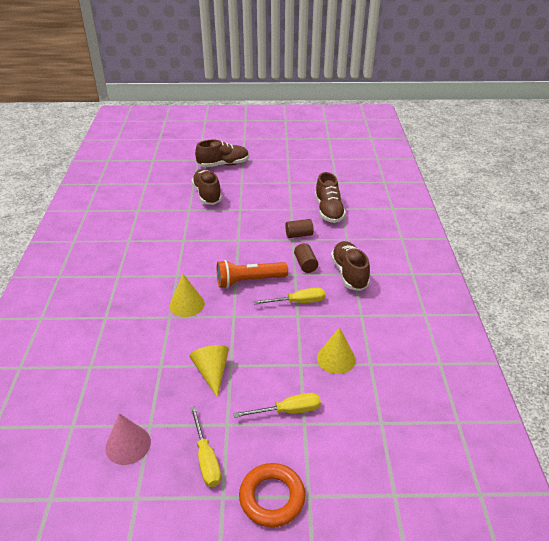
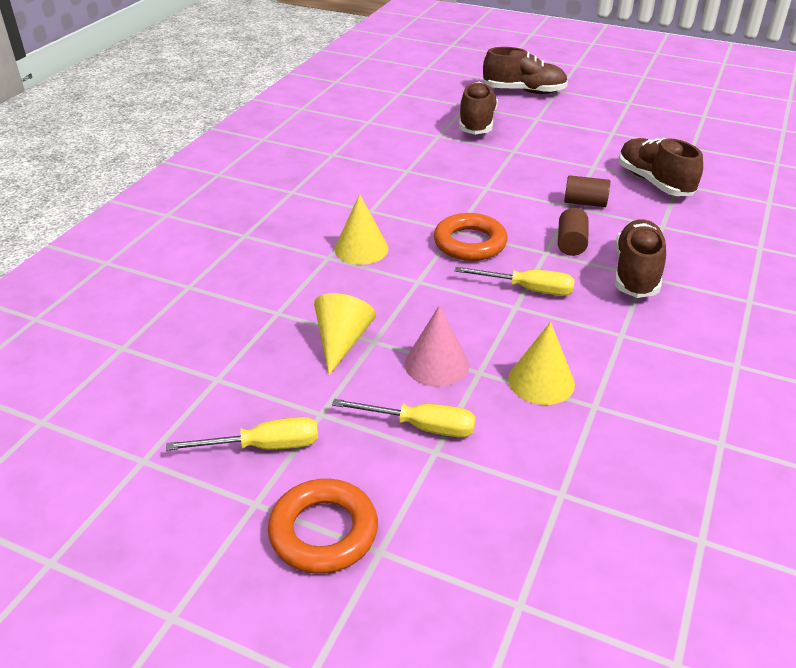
camera: 25 degrees right, 0 degrees up
pink cone [105,413,151,465] -> pink cone moved to [405,305,469,387]
yellow screwdriver [190,406,221,487] -> yellow screwdriver turned 105 degrees counterclockwise [166,417,318,451]
orange flashlight [217,260,288,288] -> orange ring [434,213,508,261]
brown shoe [315,172,346,223] -> brown shoe turned 135 degrees clockwise [618,138,703,196]

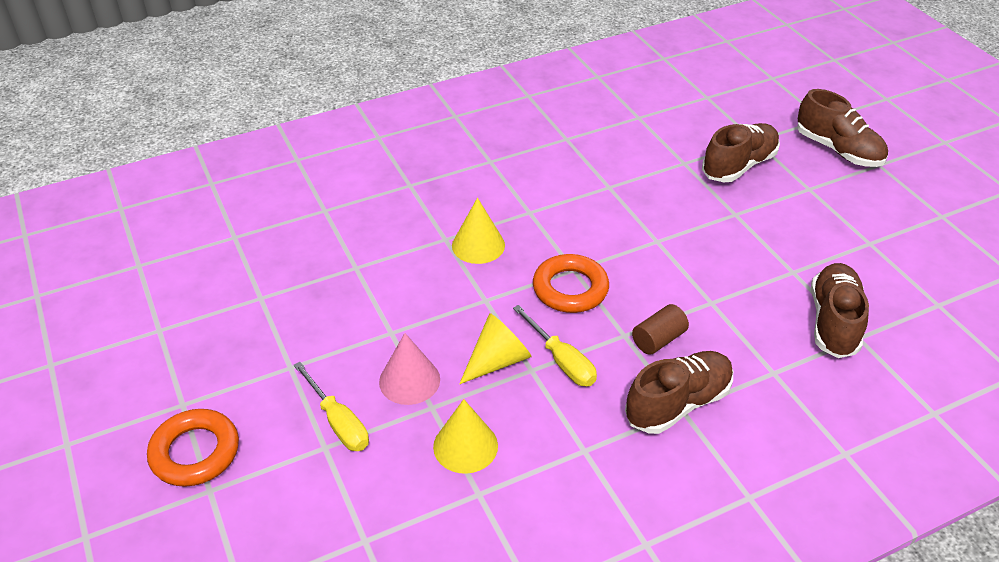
camera: 40 degrees right, 5 degrees up
yellow screwdriver [166,417,318,451] -> none
yellow cone [314,293,376,375] -> yellow cone moved to [459,313,532,384]
brown cylinder [564,175,610,207] -> none

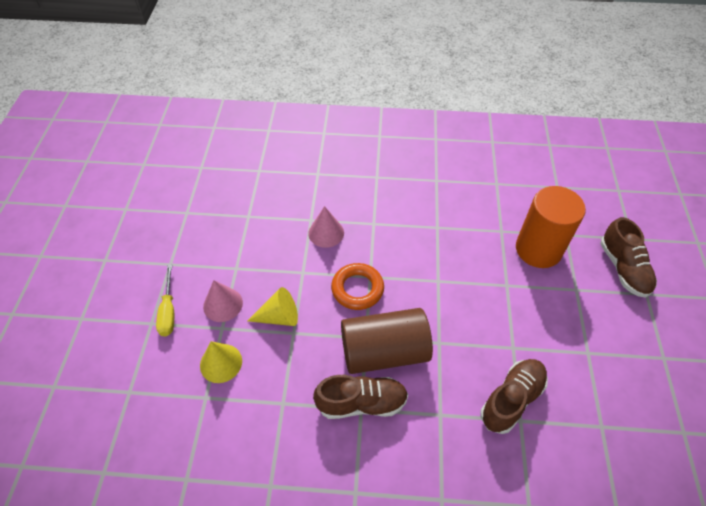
camera: 30 degrees right, 10 degrees up
orange ring [147,409,239,487] -> none
yellow cone [452,198,505,264] -> pink cone [308,206,344,248]
yellow screwdriver [513,305,597,386] -> none
brown cylinder [632,304,689,355] -> brown cylinder [341,308,433,374], size x2.32
brown shoe [702,123,780,182] -> orange cylinder [516,186,586,268]

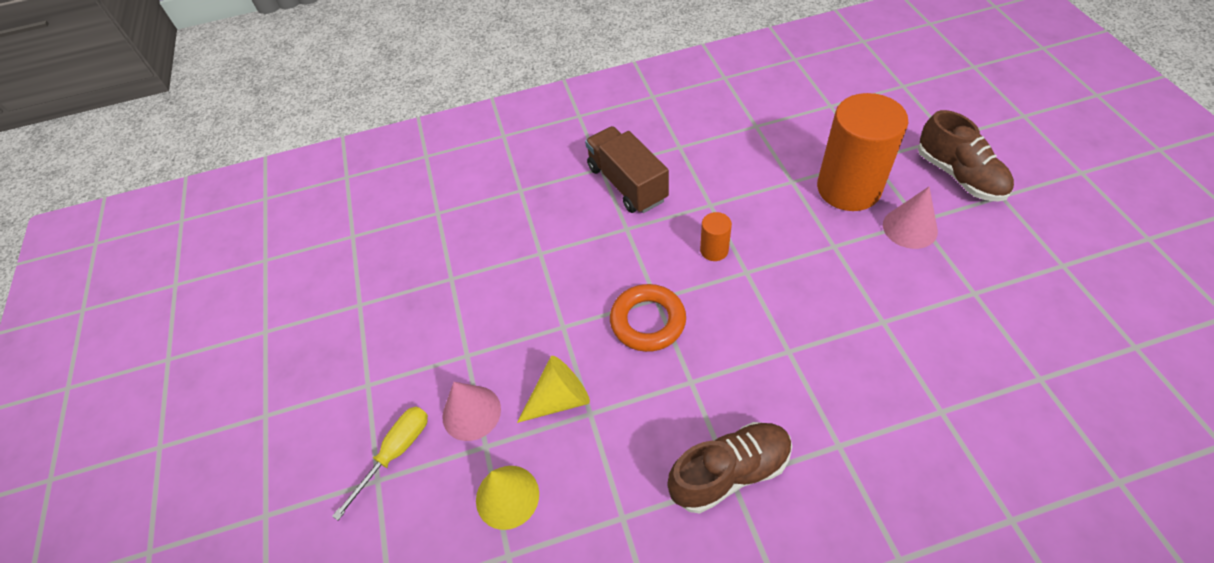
camera: 15 degrees left, 0 degrees up
yellow screwdriver [156,264,174,336] -> yellow screwdriver turned 120 degrees counterclockwise [332,406,428,520]
pink cone [308,206,344,248] -> pink cone moved to [883,187,938,249]
brown cylinder [341,308,433,374] -> none
brown shoe [480,359,548,434] -> none
none -> brown truck [585,126,669,213]
none -> orange cylinder [700,212,732,261]

